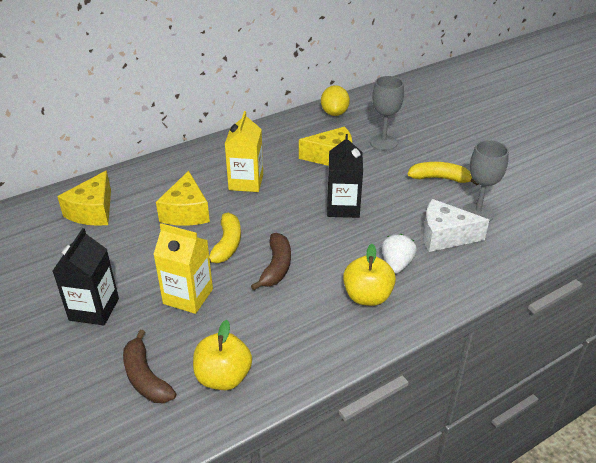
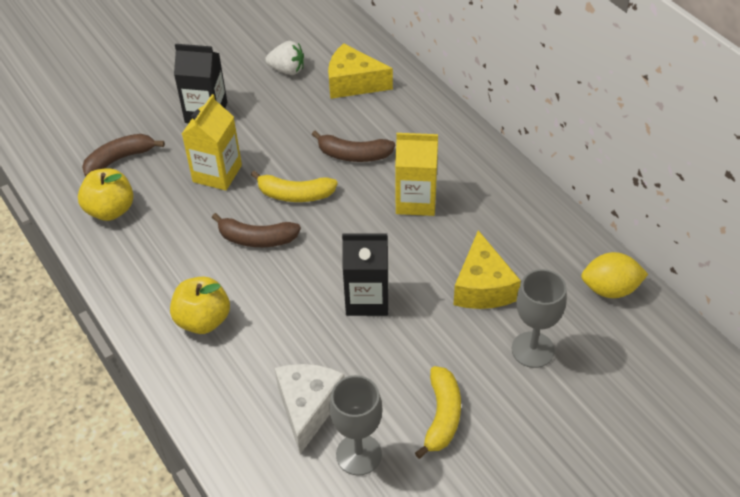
camera: 90 degrees right, 10 degrees up
yellow cheese [156,171,210,226] -> brown banana [312,131,395,162]
white strawberry [382,234,417,274] -> white strawberry moved to [265,41,304,75]

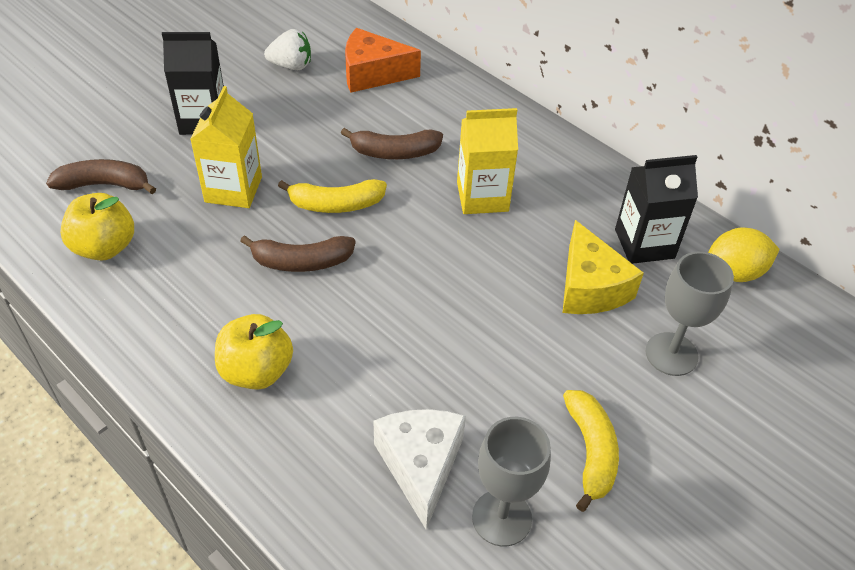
camera: 15 degrees left, 0 degrees up
brown banana [82,134,165,177] -> brown banana turned 45 degrees clockwise [46,159,156,194]
yellow cheese [328,43,393,99] -> orange cheese [345,28,421,93]
black carton [342,233,389,316] -> black carton moved to [615,155,698,264]

